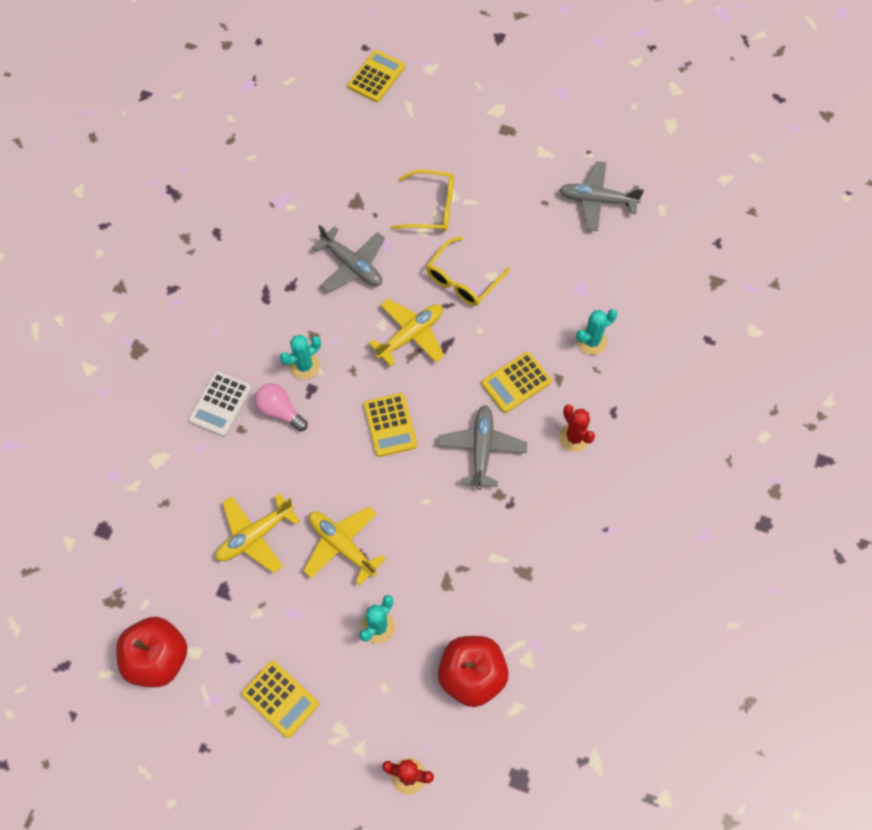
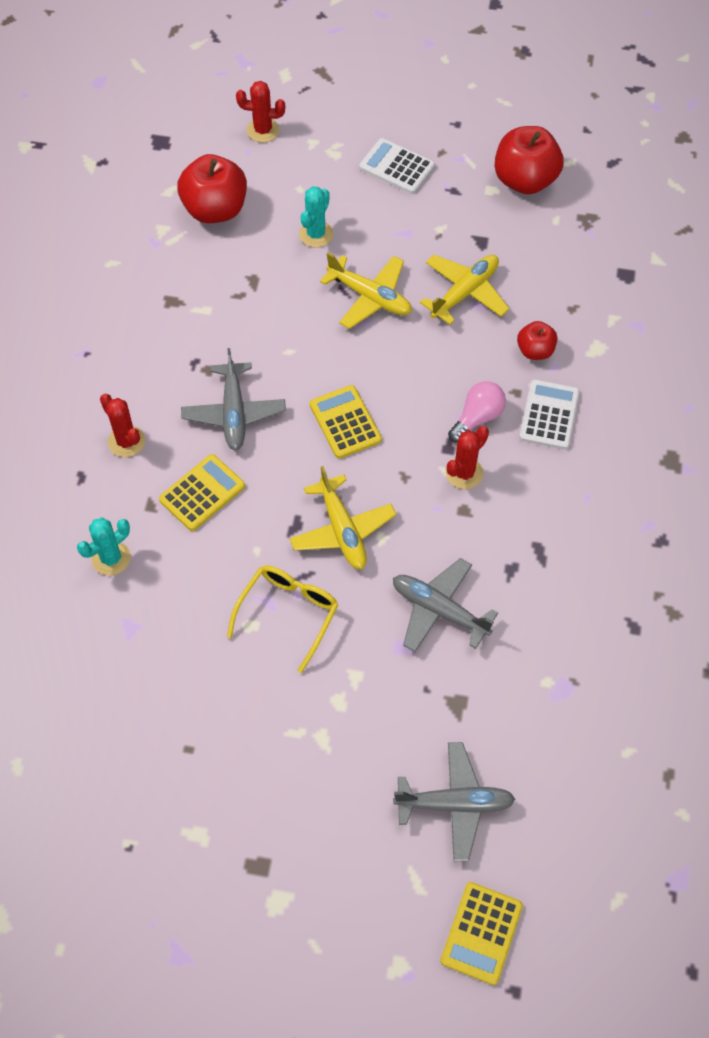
camera: 170 degrees right, 5 degrees down
yellow calculator [242,660,319,738] -> white calculator [359,138,435,194]
pink light bulb [255,383,308,432] -> pink light bulb turned 75 degrees counterclockwise [448,381,506,443]
turquoise cactus [280,335,321,379] -> red cactus [446,426,489,489]
yellow plane [369,299,444,366] -> yellow plane turned 60 degrees counterclockwise [290,466,396,569]
yellow glasses [391,170,454,231] -> none
grey plane [559,161,644,231] -> grey plane moved to [393,742,515,861]
none -> red apple [517,321,557,360]

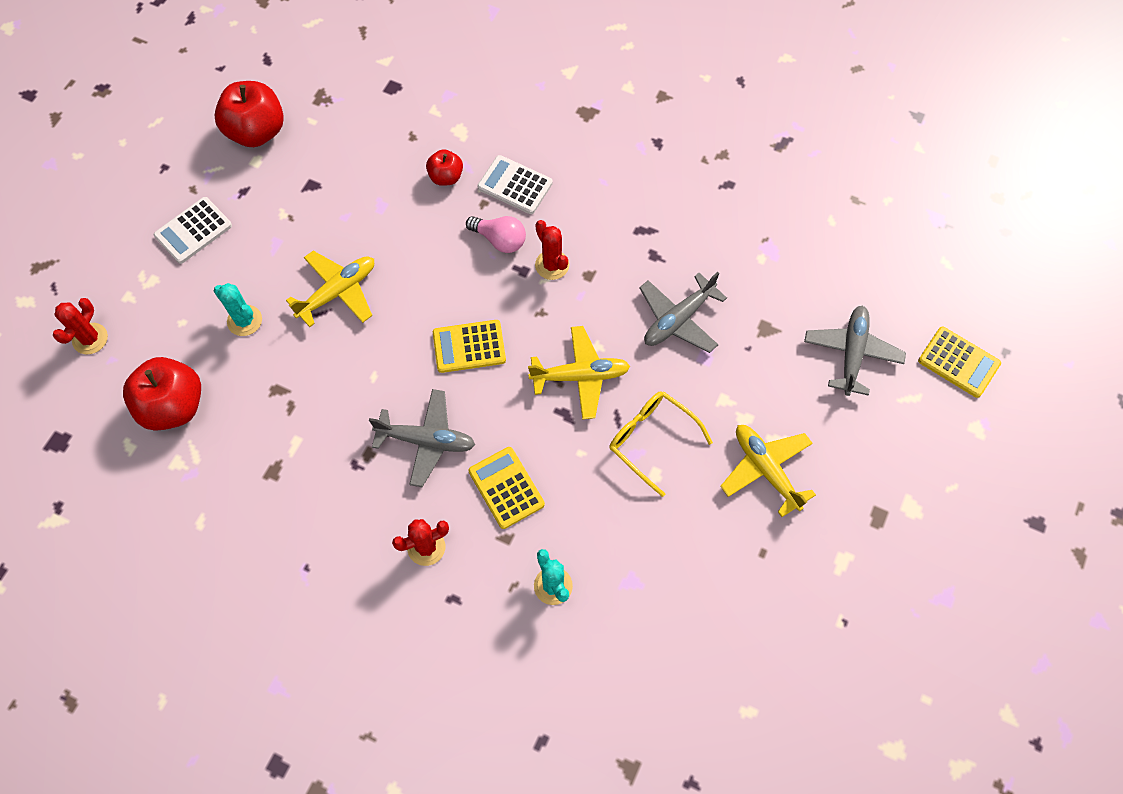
camera: 75 degrees left, 5 degrees up
yellow plane [420,255,509,325] -> yellow plane moved to [720,425,816,517]
pink light bulb [448,381,506,443] -> pink light bulb turned 150 degrees clockwise [466,216,526,253]

